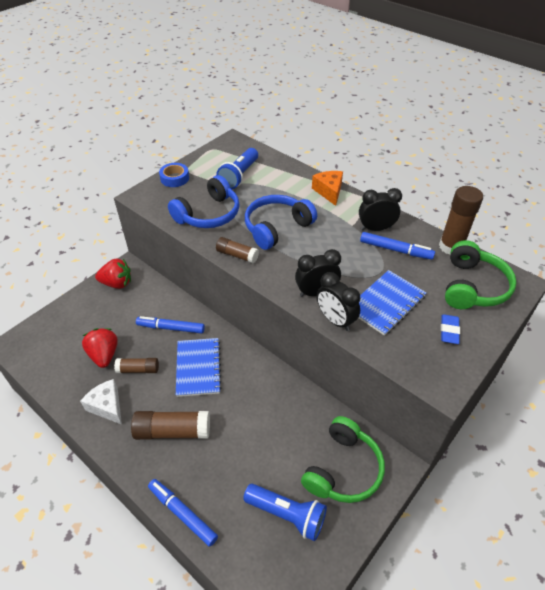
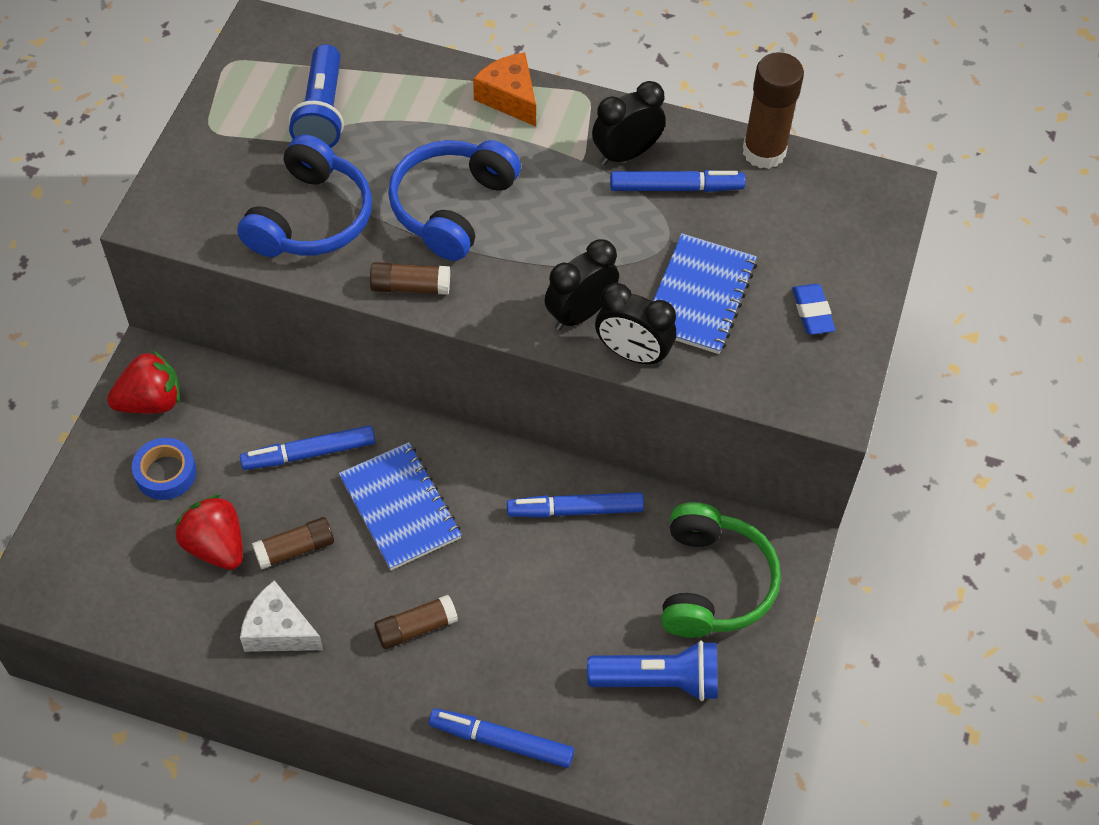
camera: 25 degrees left, 10 degrees up
brown glue stick [131,411,210,440] -> brown glue stick [374,595,458,649], size x0.61
blue tape [159,163,189,187] -> blue tape moved to [132,438,197,500]
green headphones [445,240,517,309] -> none
none -> blue marker [507,492,644,518]

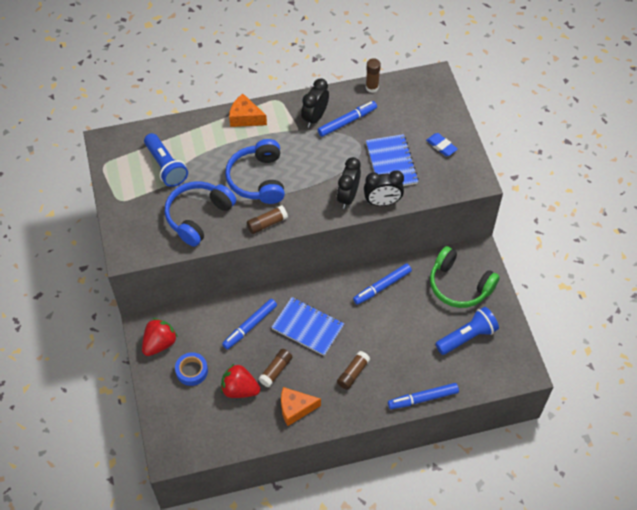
camera: 30 degrees left, 0 degrees up
blue headphones [237,135,372,257] -> blue headphones turned 135 degrees counterclockwise [165,181,236,247]
white cheese [240,580,323,652] -> orange cheese [281,387,321,426]
green headphones [661,502,781,638] -> green headphones turned 150 degrees clockwise [430,246,500,308]
brown glue stick [743,52,804,169] -> brown glue stick [366,58,381,93], size x0.61

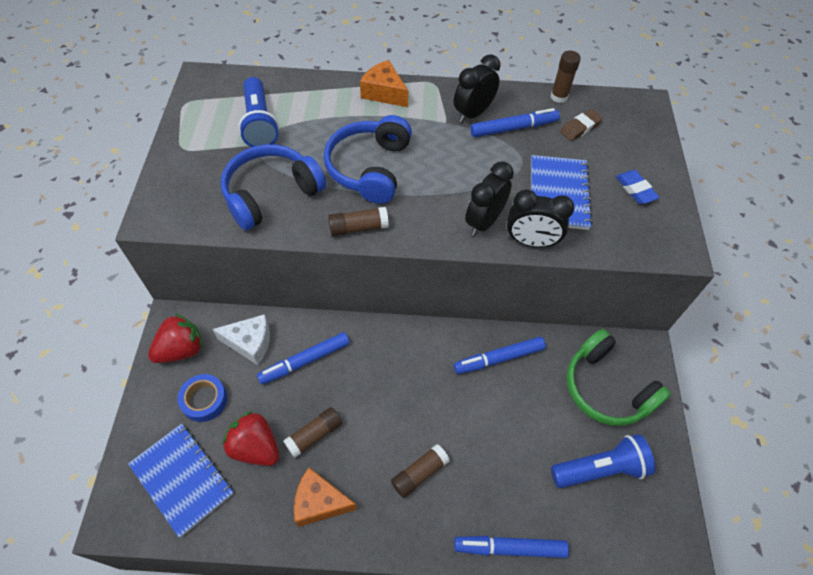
camera: 15 degrees right, 0 degrees up
blue notebook [271,297,344,356] -> blue notebook moved to [128,424,234,538]
none -> white cheese [212,314,270,365]
none -> brown eraser [560,109,603,141]

